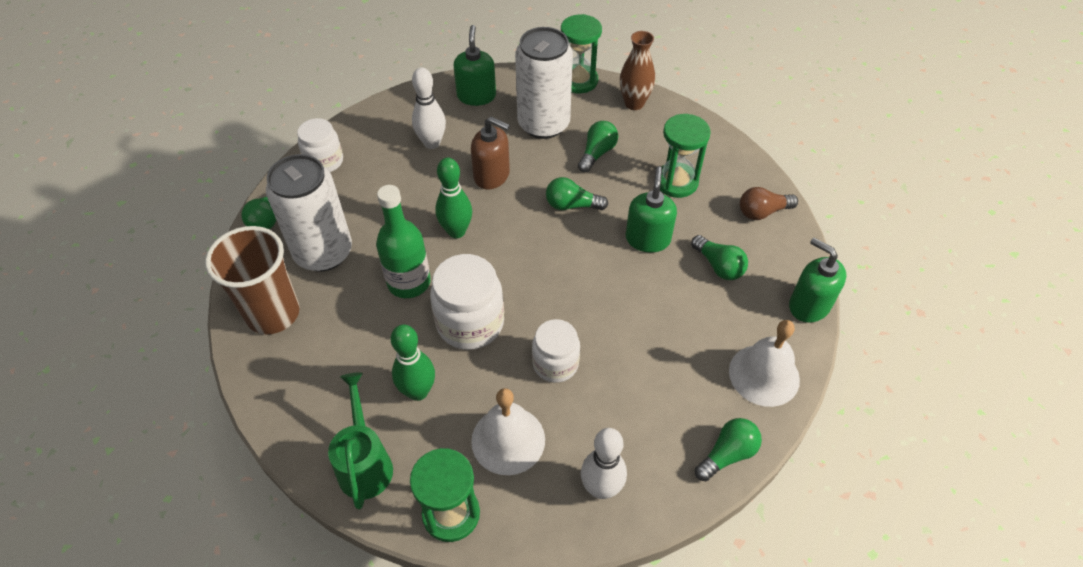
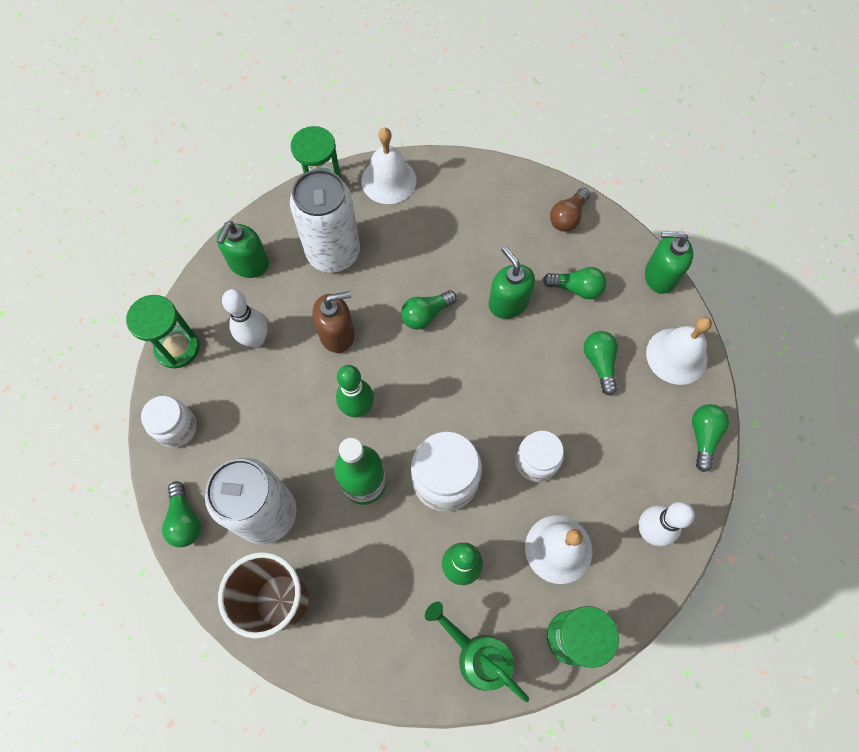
camera: 40 degrees left, 15 degrees up
green soap dispenser [453,25,496,106] -> green soap dispenser turned 120 degrees counterclockwise [217,221,269,278]
green light bulb [578,121,618,172] -> green light bulb moved to [584,331,618,396]
brown vase [620,31,655,110] -> white bell [361,127,417,204]
green hourglass [660,114,711,198] -> green hourglass moved to [126,295,200,368]

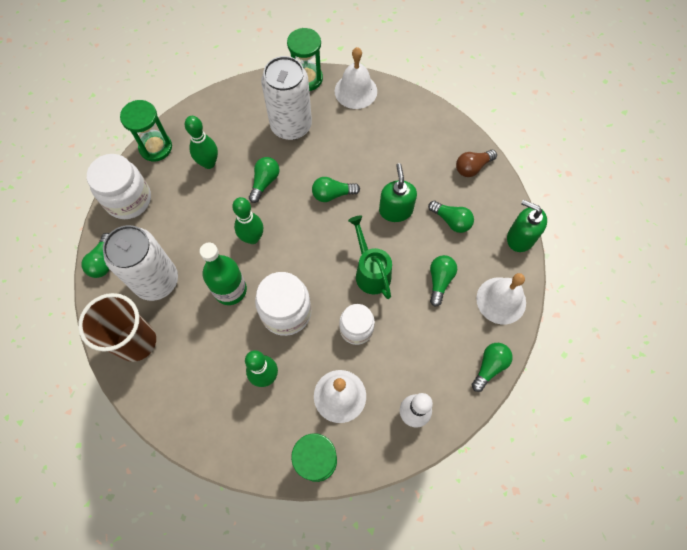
camera: 25 degrees right, 0 degrees up
white jar [141,396,197,448] -> white jar [87,154,151,219], size x1.52
green soap dispenser [217,221,269,278] -> none
white bowling pin [222,289,268,348] -> green bowling pin [185,116,218,169]
brown soap dispenser [312,291,355,353] -> green light bulb [249,157,280,203]
green watering can [425,602,529,702] -> green watering can moved to [348,216,392,299]

